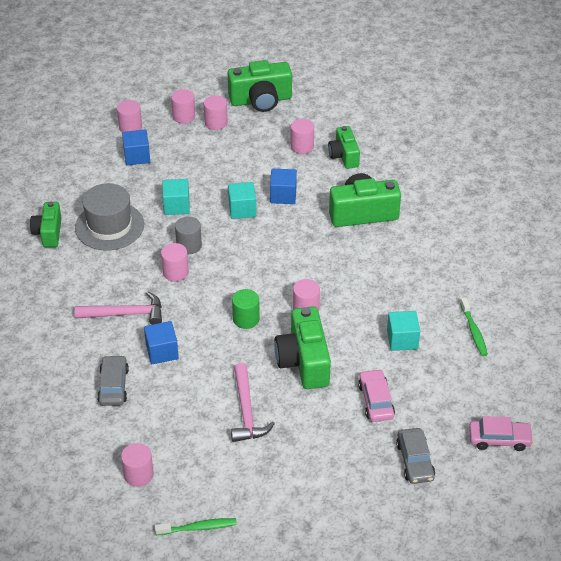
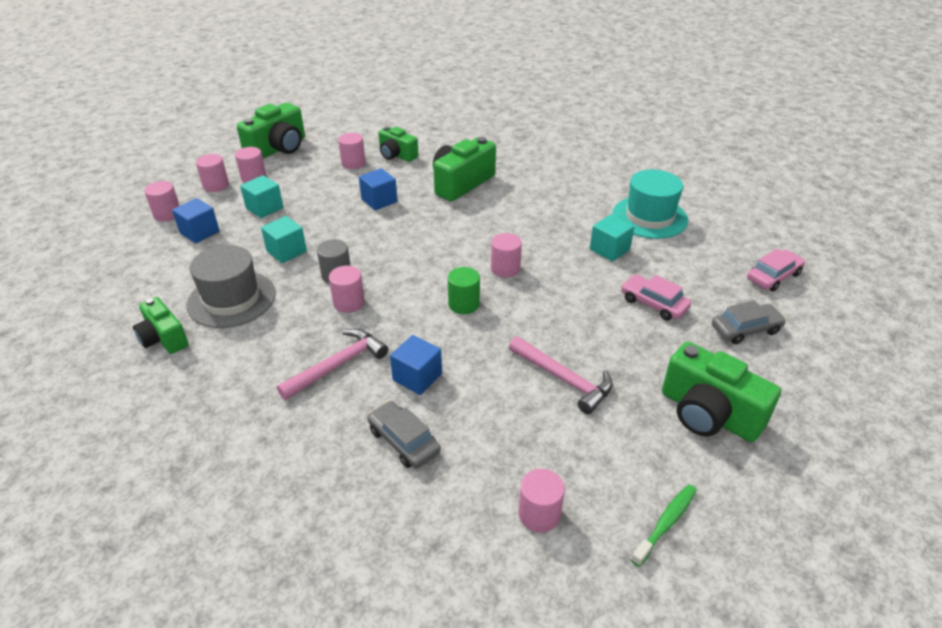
camera: 40 degrees left, 5 degrees down
turquoise cube [228,182,256,219] -> turquoise cube moved to [240,175,283,218]
green camera [274,306,331,389] -> green camera moved to [662,342,781,442]
grey car [396,428,435,484] -> grey car turned 60 degrees counterclockwise [712,300,786,344]
green toothbrush [460,298,488,356] -> turquoise hat [612,169,688,239]

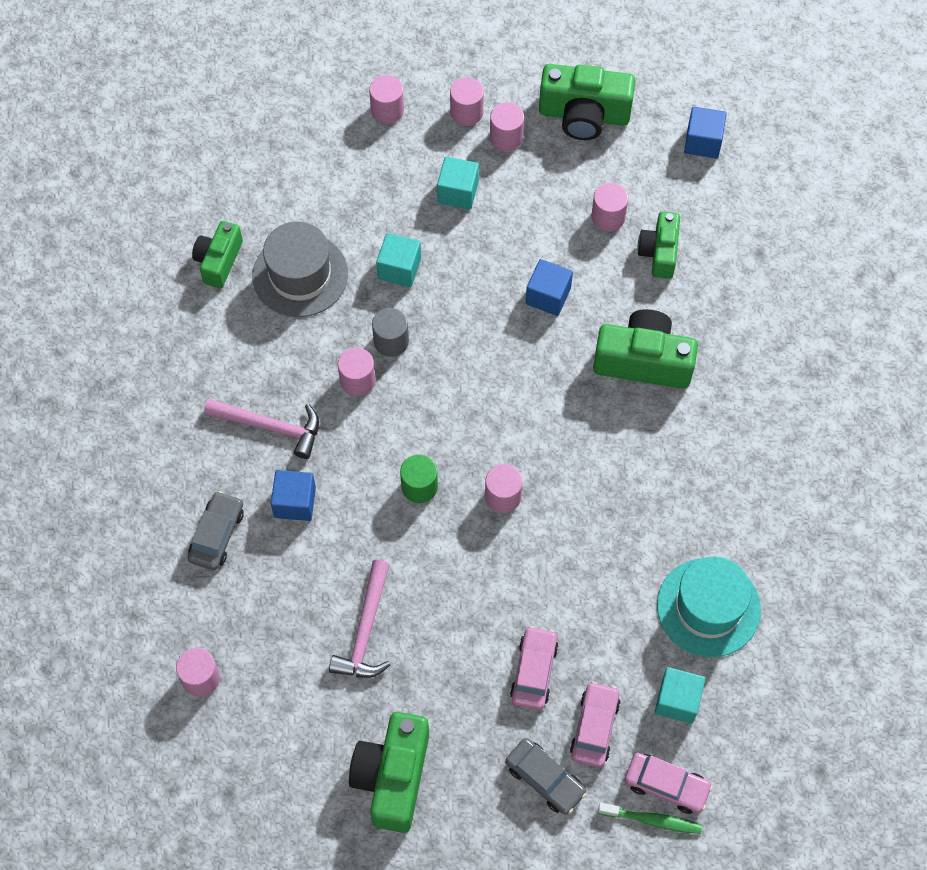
camera: 60 degrees right, 25 degrees up
blue cube [172,198,220,243] -> blue cube moved to [684,107,727,159]
turquoise cube [590,214,634,262] -> turquoise cube moved to [655,667,705,724]
green toothbrush [631,484,697,567] -> green toothbrush moved to [598,803,702,834]
none -> pink car [570,681,620,767]

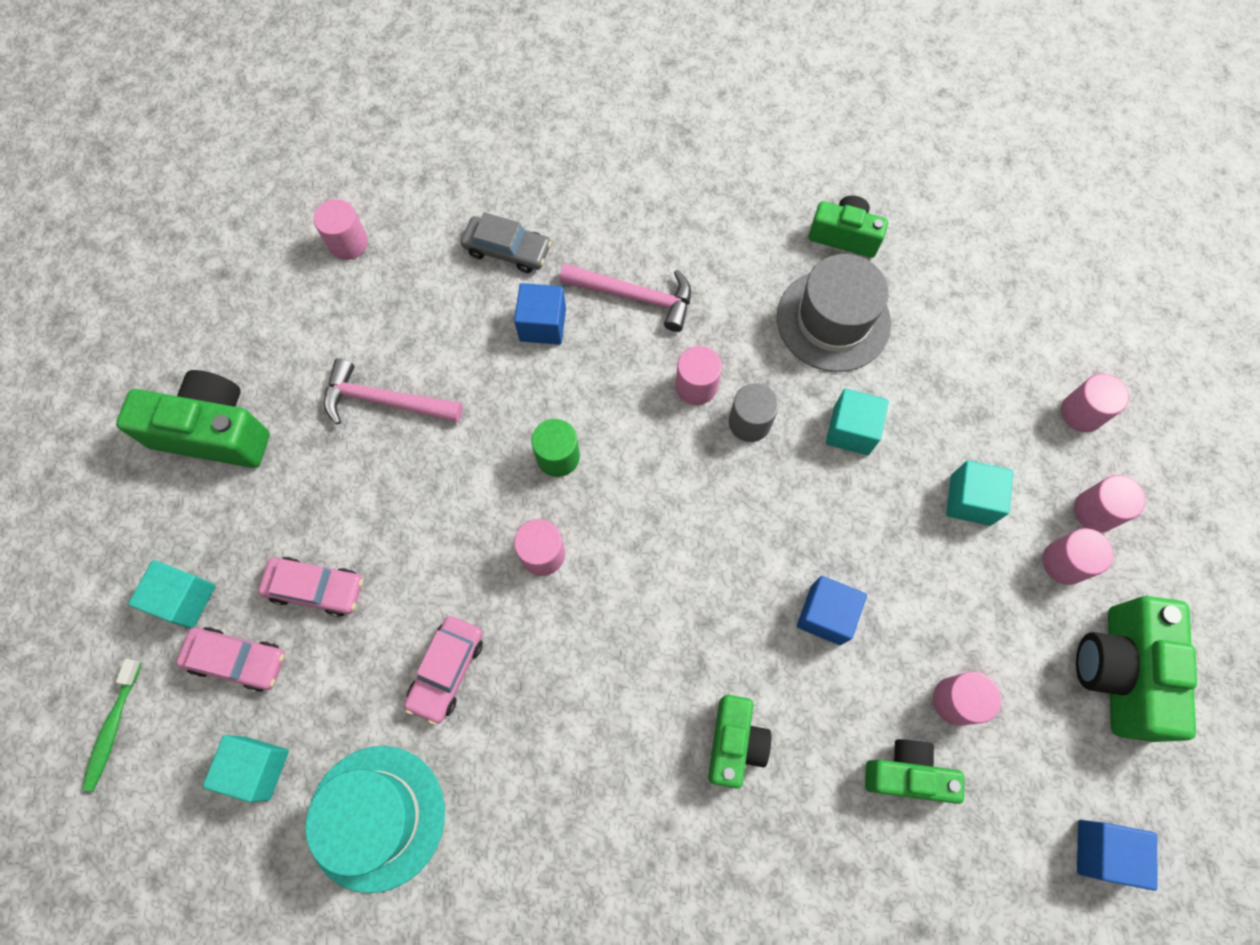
camera: 90 degrees right, 5 degrees up
pink hammer [204,399,319,459] -> pink hammer turned 90 degrees counterclockwise [559,263,691,332]
grey car [505,738,587,815] -> turquoise cube [128,560,216,629]
green camera [593,309,698,389] -> green camera [708,695,771,789], size x0.63
pink car [625,753,713,814] -> pink car moved to [404,616,483,725]

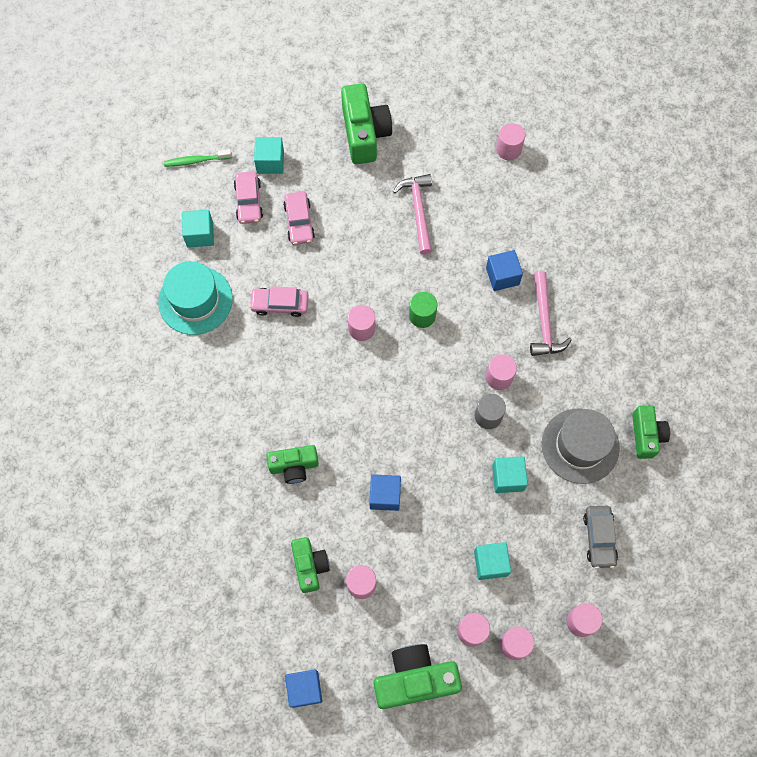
camera: 70 degrees right, 0 degrees up
grey car [461,212,552,273] -> grey car moved to [583,506,618,569]

